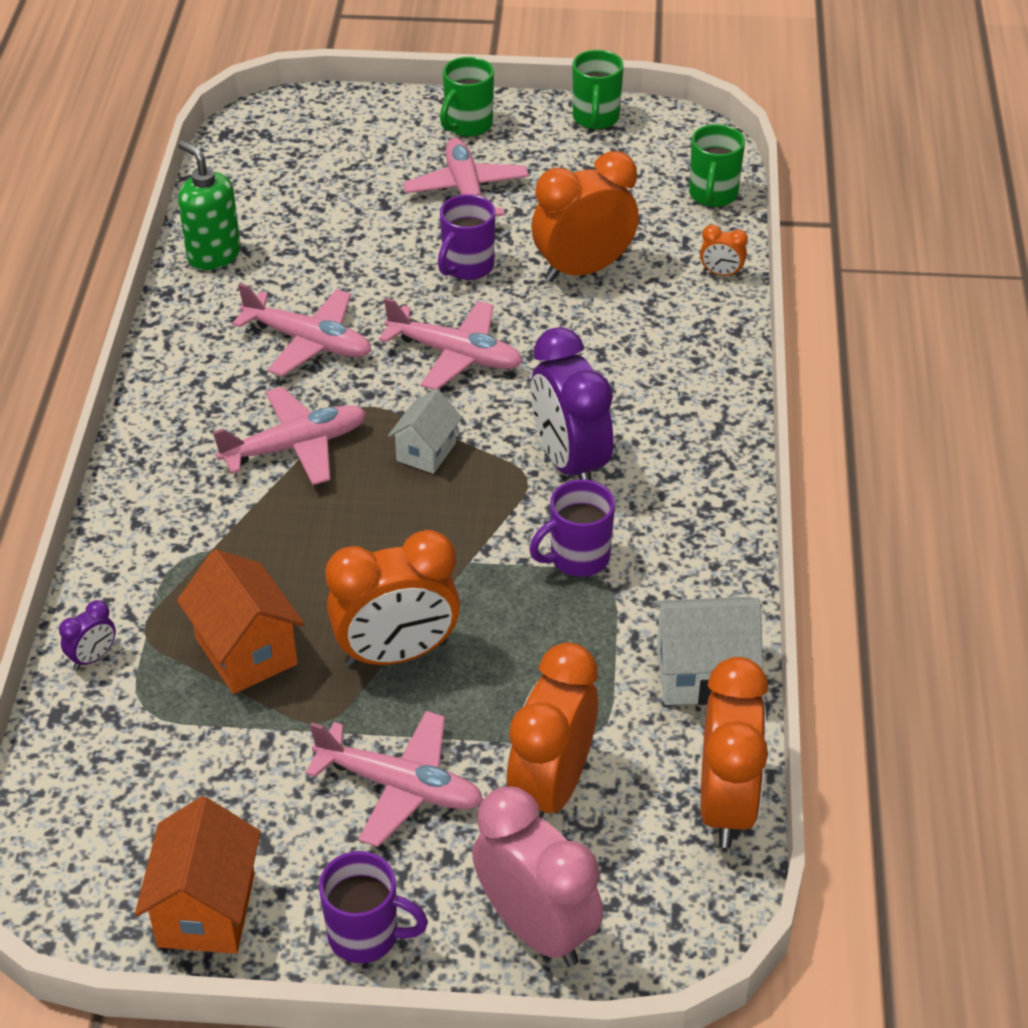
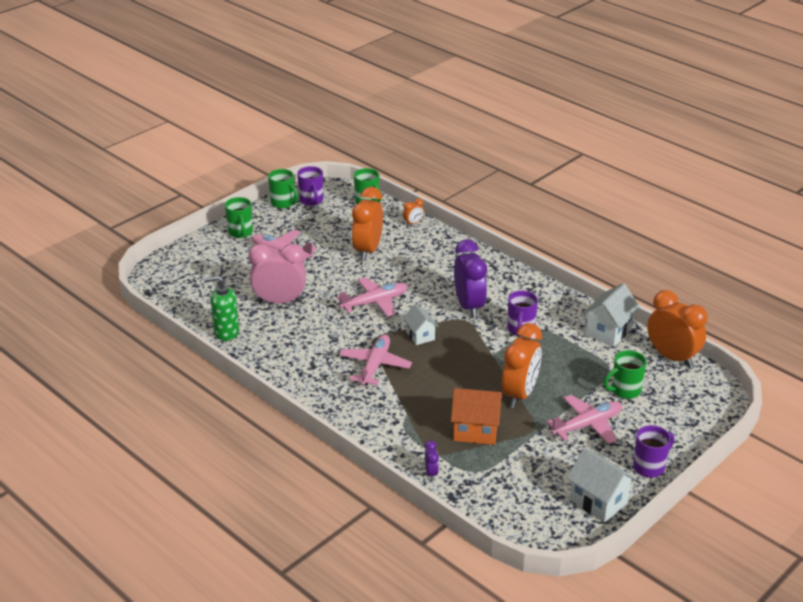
camera: 50 degrees left, 10 degrees down
orange house [135,796,261,954] -> white house [567,448,637,522]
pink plane [232,283,372,376] -> none
purple mug [438,194,495,280] -> purple mug moved to [297,166,323,206]
pink clock [472,787,603,967] -> pink clock moved to [248,243,306,304]
orange clock [506,642,598,818] -> green mug [604,350,647,399]
purple clock [531,327,613,481] -> purple clock turned 120 degrees counterclockwise [454,239,487,318]

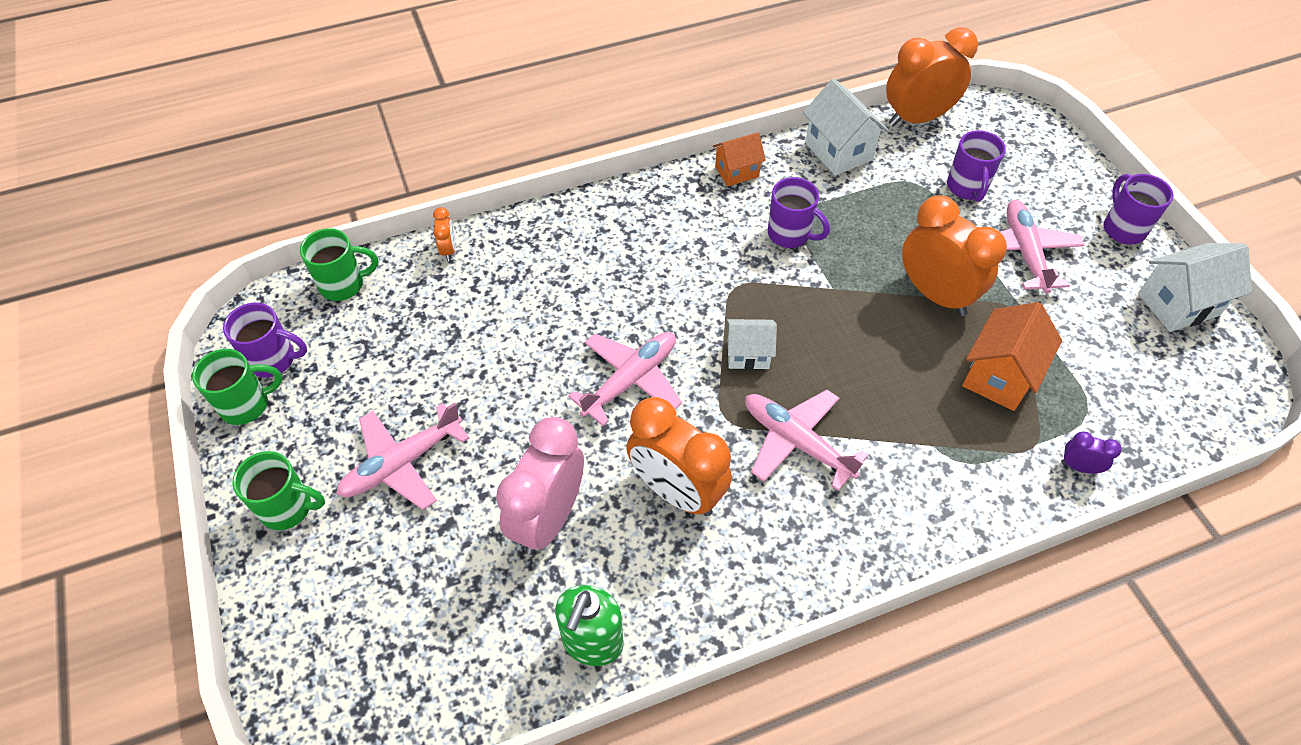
camera: 65 degrees left, 20 degrees up
pink plane [337,277,408,317] -> pink plane turned 45 degrees clockwise [568,332,682,426]
orange clock [352,187,383,261] -> orange clock moved to [626,397,732,516]
purple clock [454,239,487,318] -> none
green mug [604,350,647,399] -> purple mug [947,130,1006,202]
none -> orange house [713,132,766,186]

